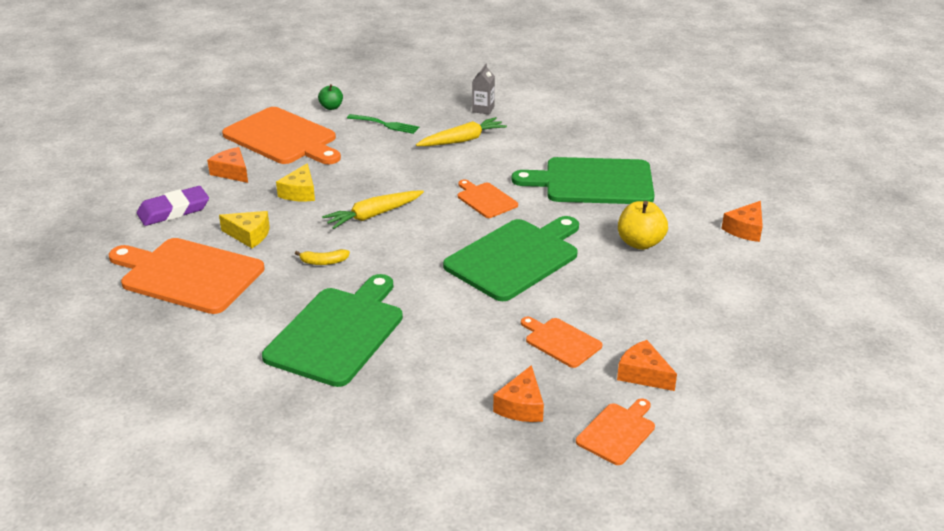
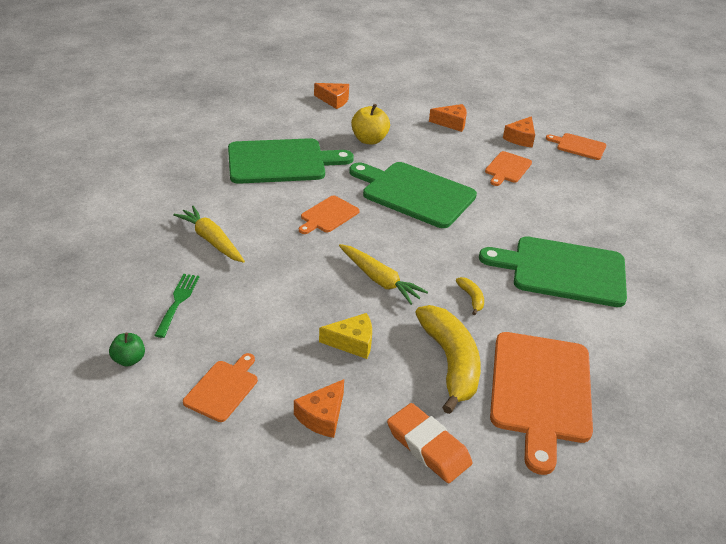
camera: 105 degrees left, 5 degrees up
purple eraser [137,186,209,226] -> orange eraser [387,403,473,483]
yellow cheese [219,211,270,248] -> yellow banana [415,305,481,414]
orange cutting board [222,107,341,164] -> orange cutting board [183,353,258,422], size x0.50
grey carton [472,64,495,114] -> none
orange cheese [493,365,544,422] -> orange cheese moved to [429,104,467,132]
green cutting board [512,157,655,204] -> green cutting board turned 90 degrees counterclockwise [228,138,354,184]

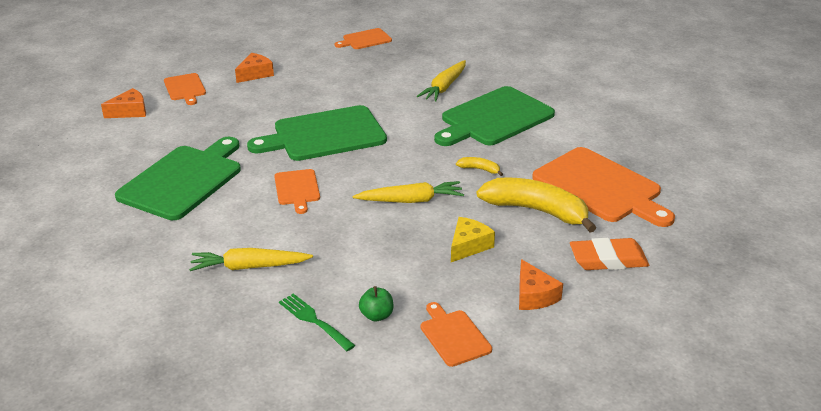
camera: 50 degrees left, 5 degrees down
green apple [109,333,145,366] -> green apple moved to [359,286,394,321]
yellow apple [351,104,390,144] -> none
orange cutting board [485,151,532,186] -> orange cutting board moved to [164,73,206,105]
orange cheese [503,116,535,148] -> none
none -> yellow carrot [417,60,466,102]

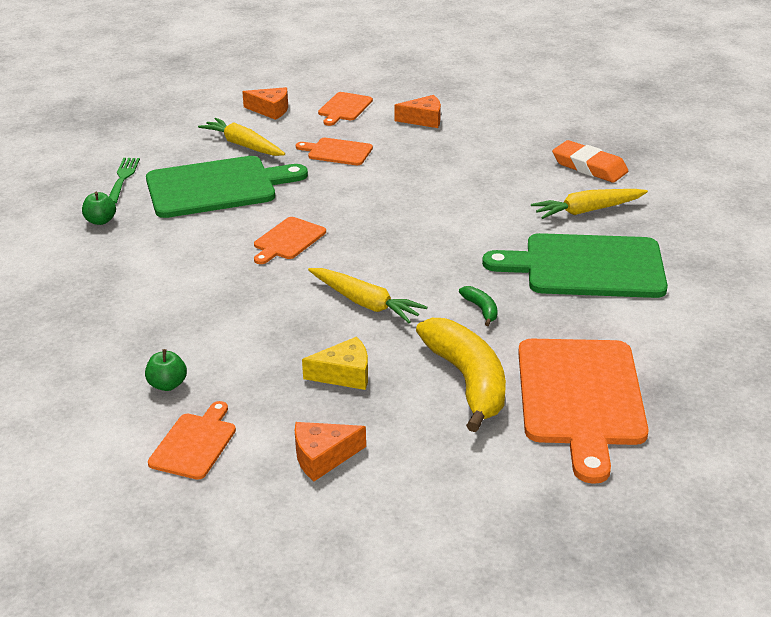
camera: 45 degrees right, 0 degrees up
yellow carrot [189,248,313,271] -> yellow carrot moved to [198,118,285,156]
green cutting board [247,105,387,161] -> none
green fork [279,293,355,351] -> green fork moved to [109,158,140,203]
orange cutting board [335,28,392,49] -> orange cutting board moved to [296,138,373,165]
yellow banana [456,157,503,176] -> green banana [459,286,498,326]
orange cheese [519,259,563,310] -> orange cheese turned 45 degrees clockwise [295,422,366,481]
orange eraser [570,238,649,270] -> orange eraser moved to [552,140,628,183]
none -> green apple [82,192,116,225]

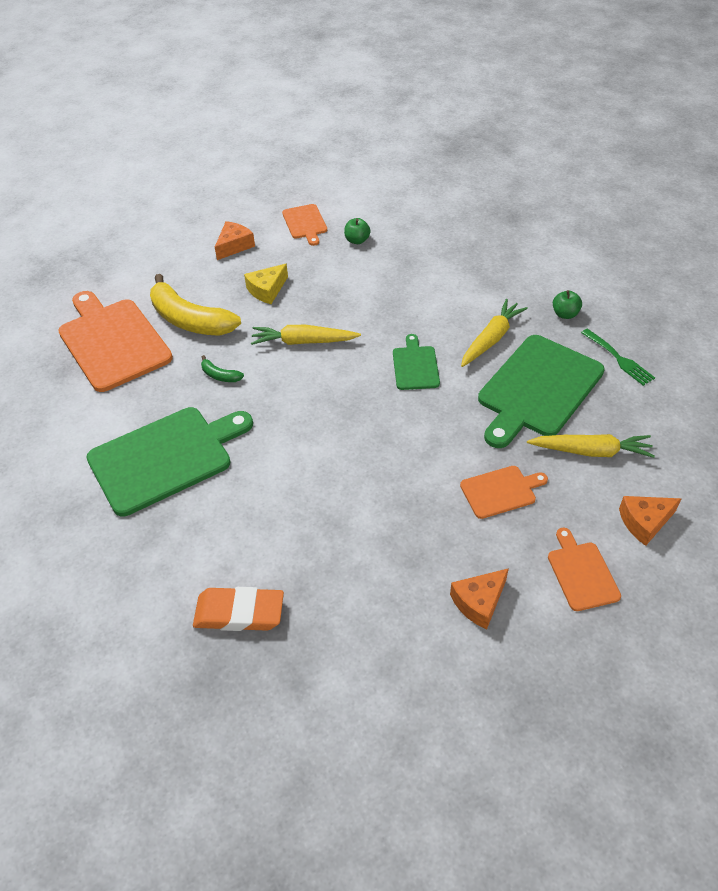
camera: 145 degrees right, 15 degrees up
orange cutting board [254,217,326,264] -> green cutting board [393,334,440,390]
yellow carrot [531,189,648,219] -> yellow carrot moved to [461,299,528,367]

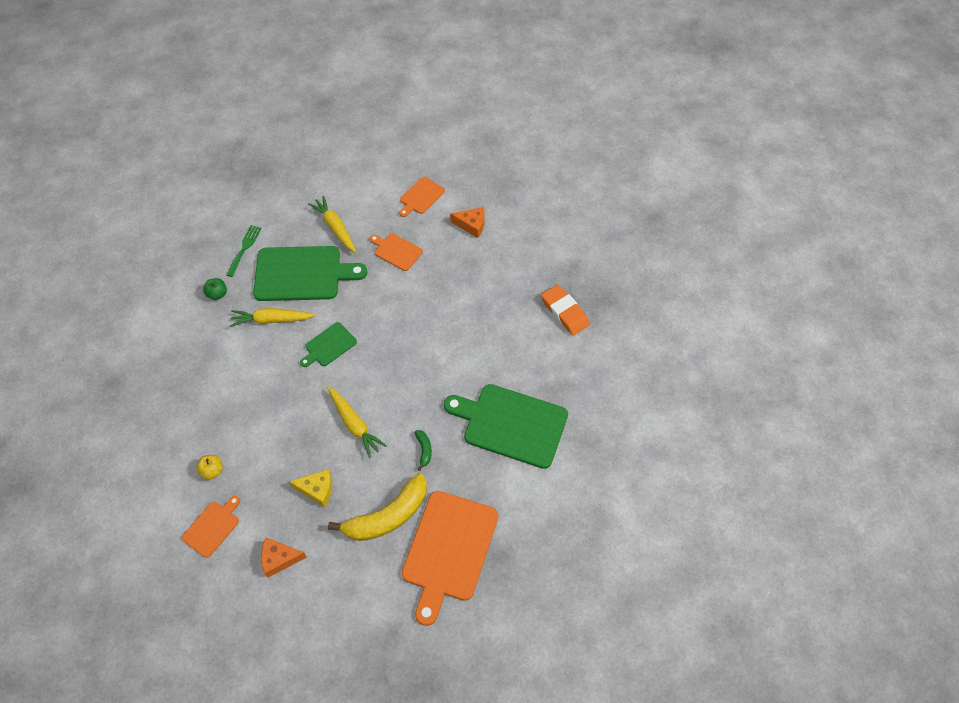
camera: 130 degrees left, 10 degrees up
yellow banana [150,274,241,336] -> yellow banana turned 60 degrees clockwise [328,473,427,541]
green apple [344,218,370,244] -> yellow apple [196,455,223,480]
orange cheese [619,496,682,546] -> none

